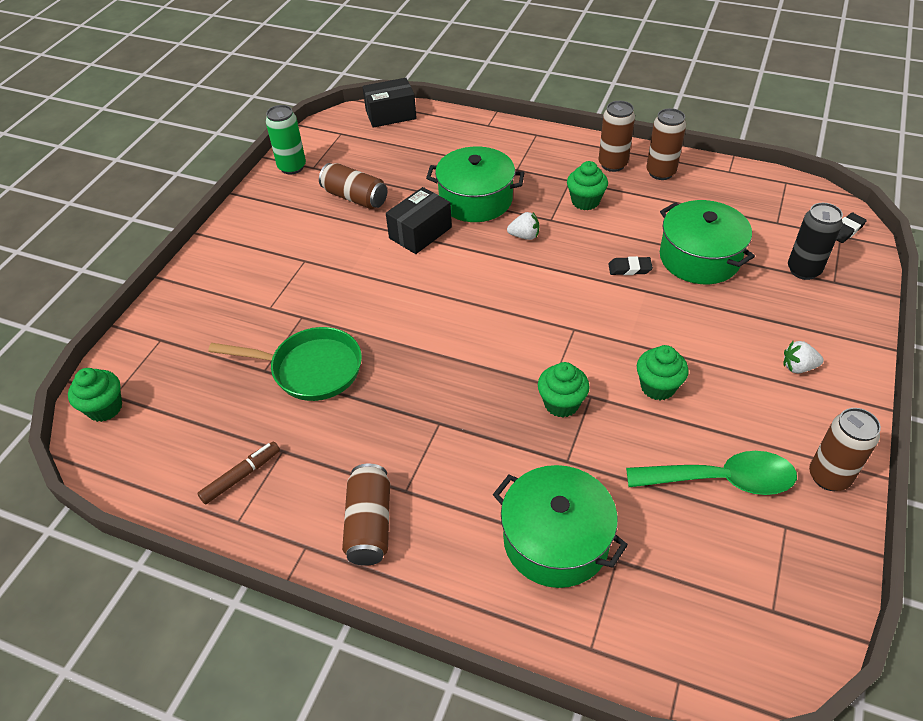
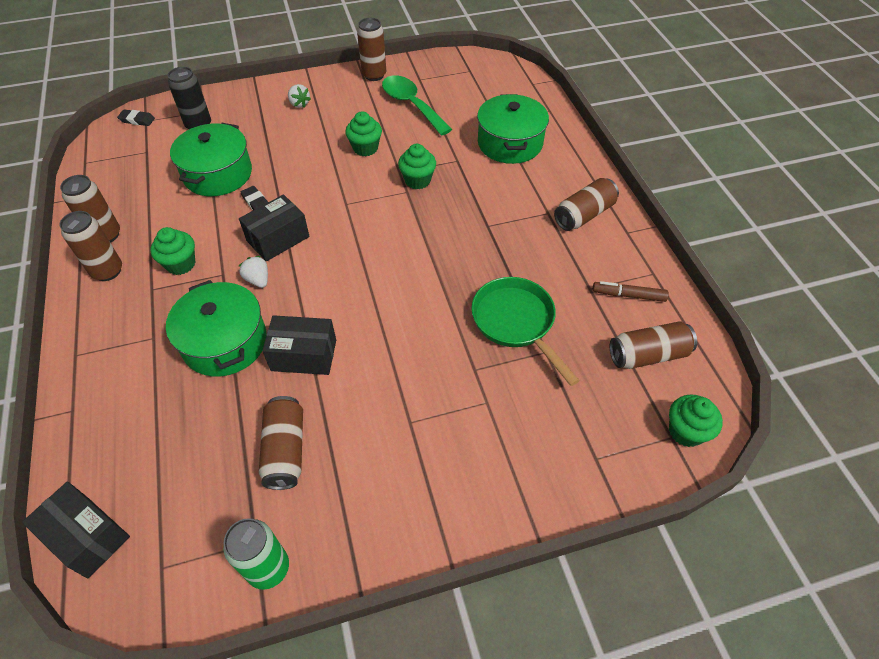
camera: 130 degrees left, 5 degrees up
none -> black box [239,194,310,262]
none -> brown can [610,321,697,369]

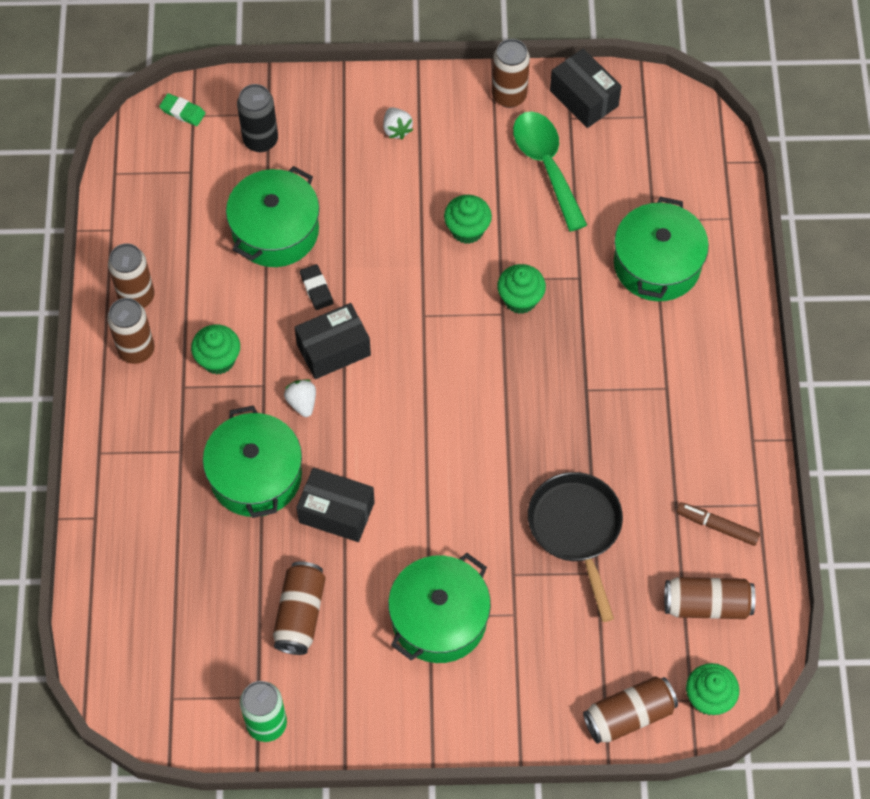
camera: 15 degrees right, 10 degrees up
black box [22,481,130,579] -> black box moved to [550,49,622,128]
black eraser [117,109,155,126] -> green eraser [159,93,206,126]
green pan [471,277,580,386] -> black pan [528,472,623,622]
brown can [554,178,619,231] -> brown can moved to [583,676,678,744]
none -> green pot [388,553,491,663]

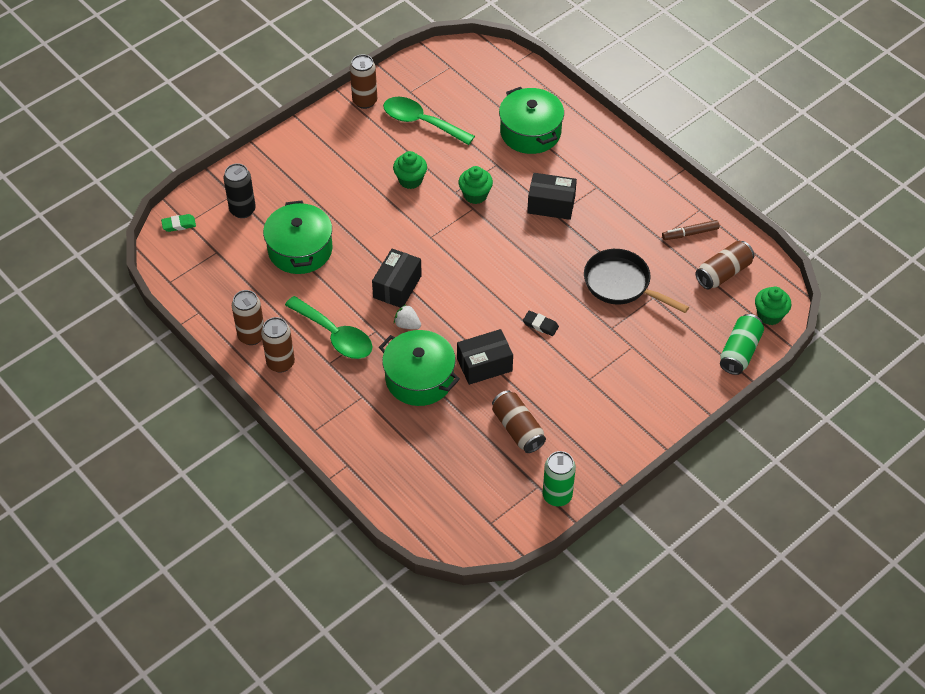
camera: 40 degrees left, 10 degrees down
green cupcake [191,324,240,375] -> green spoon [285,296,372,359]
black eraser [300,264,333,310] -> black eraser moved to [523,311,559,336]
white strawberry [383,107,413,139] -> none
green pot [388,553,491,663] -> none
black box [550,49,622,128] -> black box moved to [527,173,577,220]
brown can [583,676,678,744] -> green can [720,314,764,375]

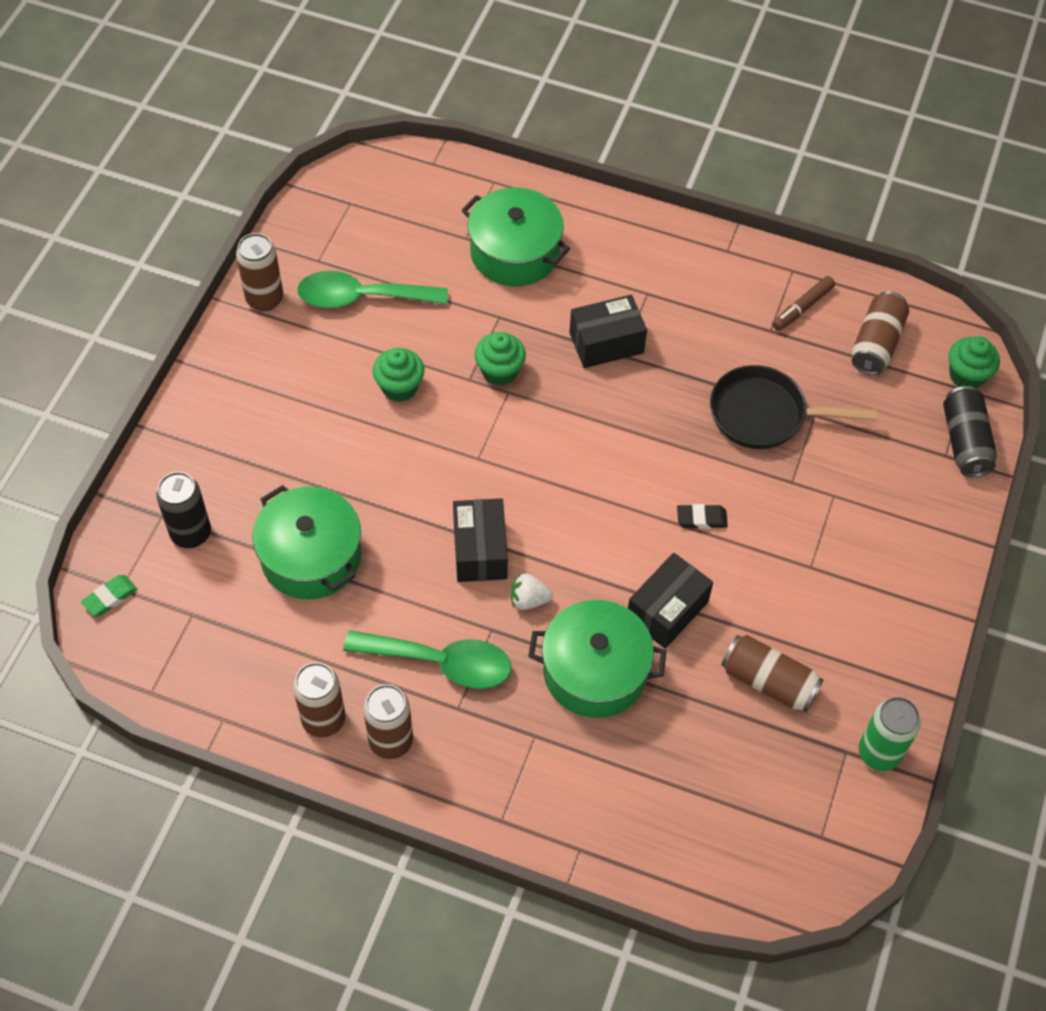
camera: 30 degrees left, 5 degrees up
green can [720,314,764,375] -> black can [943,386,997,477]

